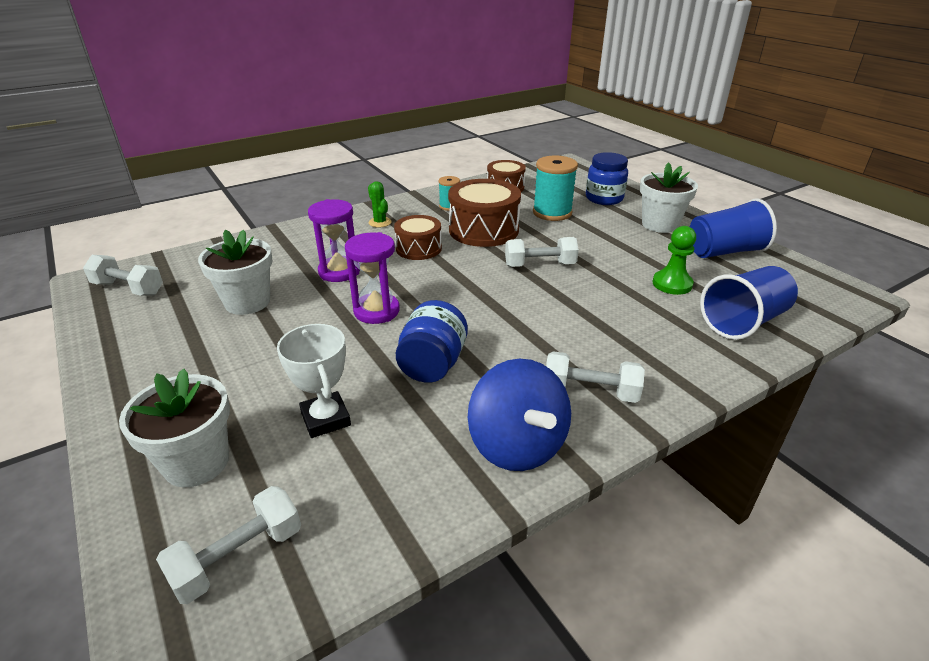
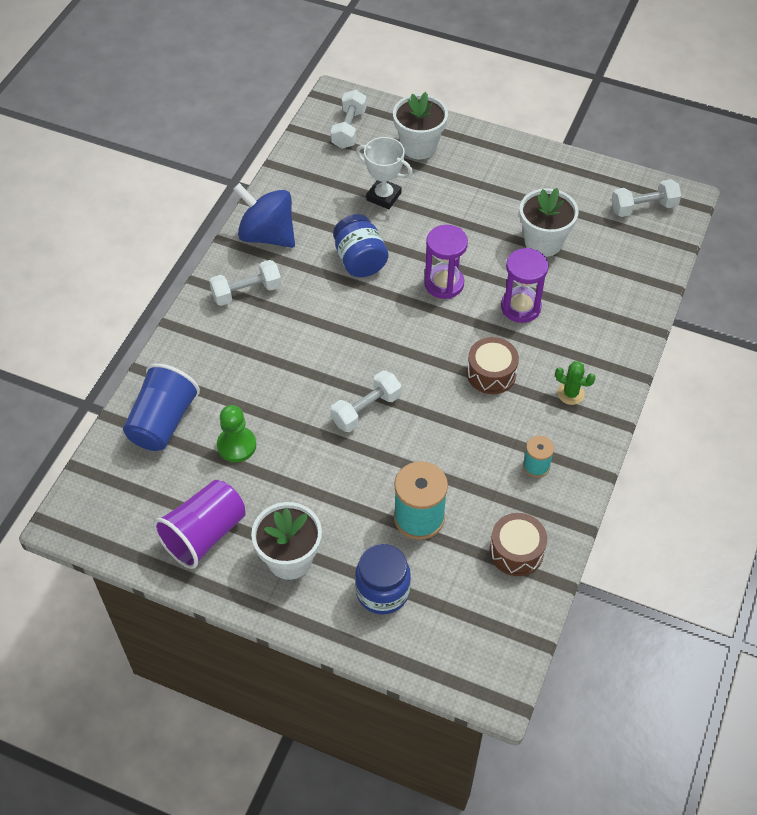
camera: 145 degrees right, 20 degrees up
brown drum [448,179,521,247] -> none
blue cup [690,198,777,258] -> purple cup [153,480,245,569]

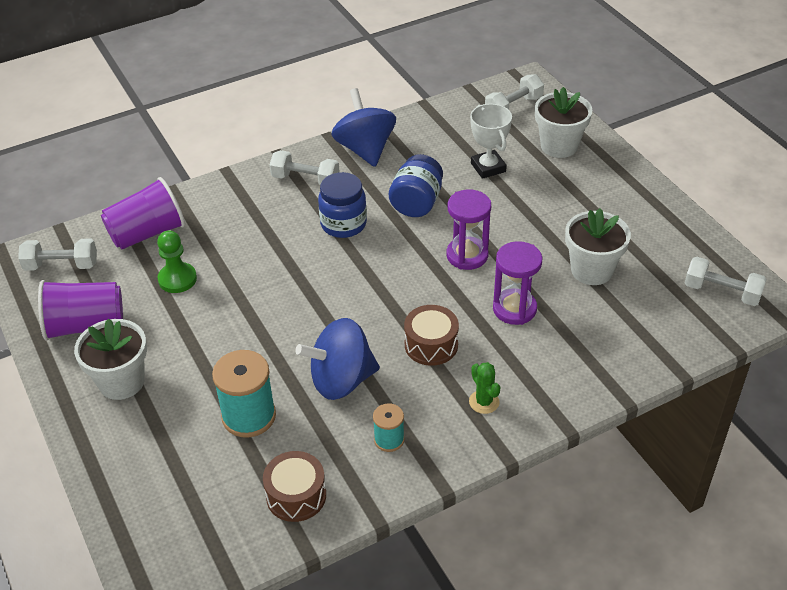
camera: 40 degrees right, 10 degrees down
blue cup [123,363,200,451] -> purple cup [101,177,185,249]
white dumbbell [330,370,401,432] -> white dumbbell moved to [18,238,97,271]
blue jar [355,544,411,615] -> blue jar moved to [318,172,367,238]
none -> blue spinning top [295,318,380,400]

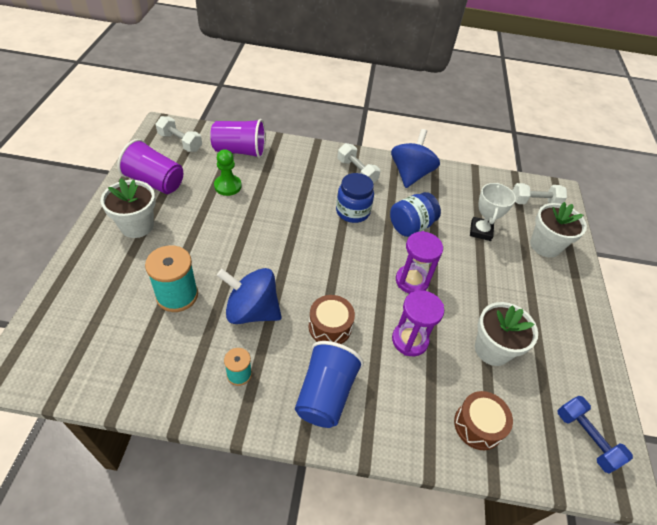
camera: 30 degrees right, 5 degrees up
brown drum [263,451,326,522] -> brown drum moved to [454,391,513,450]
green cactus [469,362,501,414] -> blue cup [295,341,364,428]
white dumbbell [685,257,767,306] -> blue dumbbell [558,396,633,474]

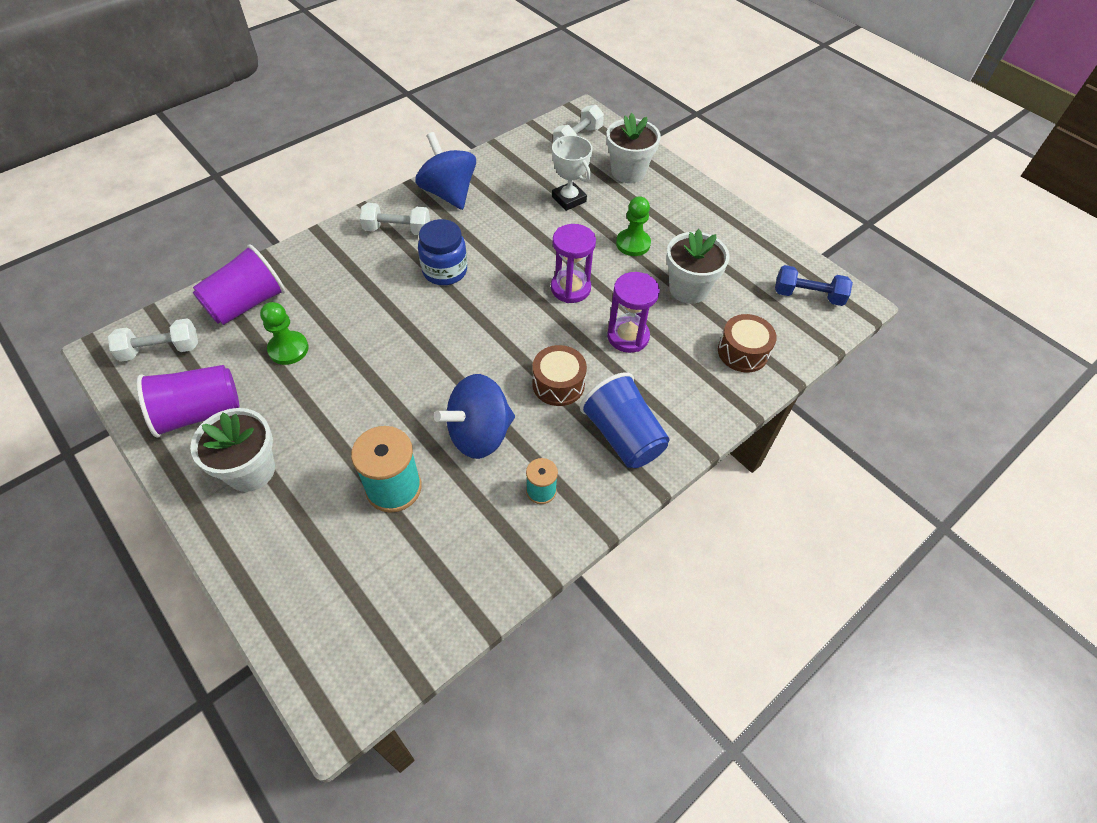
camera: 45 degrees left, 5 degrees up
blue jar [390,192,441,237] -> none
none -> green pawn [616,196,651,256]

